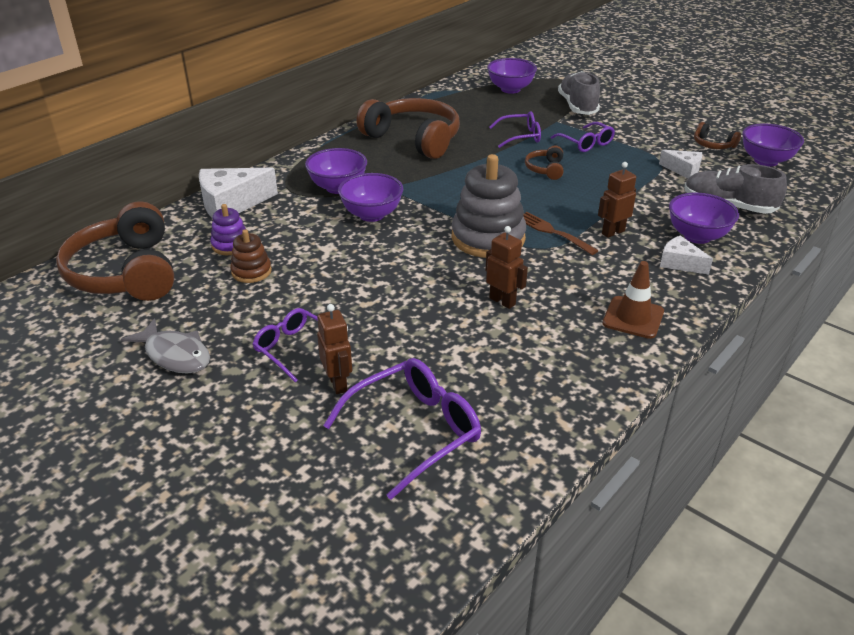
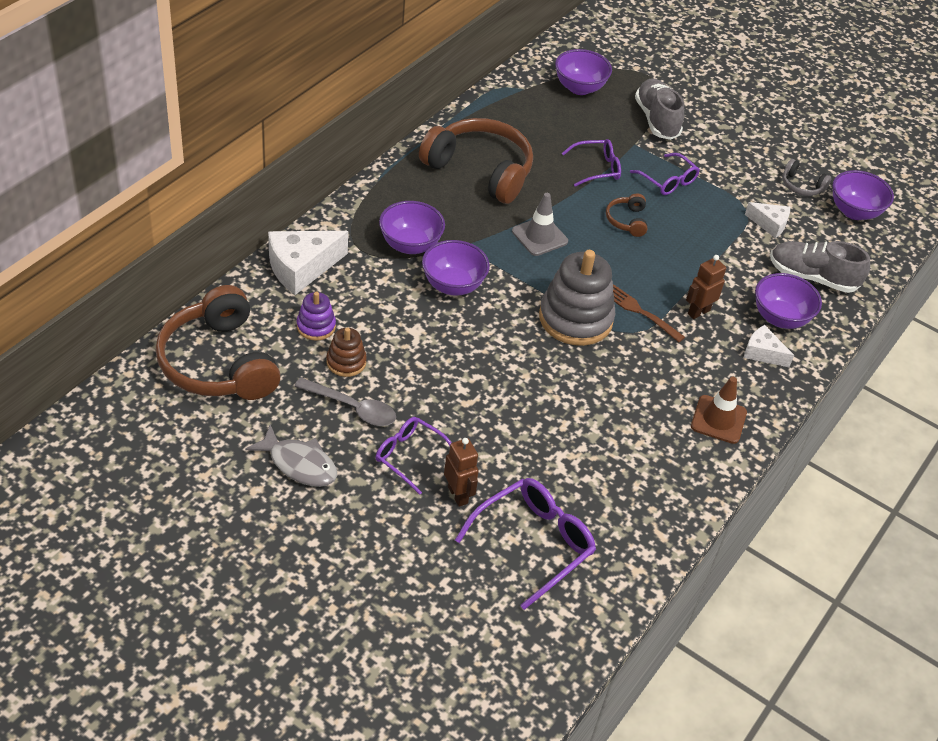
camera: 10 degrees left, 10 degrees up
brown robot [485,226,528,309] -> none
brown headphones [694,122,741,149] -> grey headphones [782,159,831,196]
none -> grey spoon [294,377,396,426]
none -> grey traffic cone [512,193,568,256]

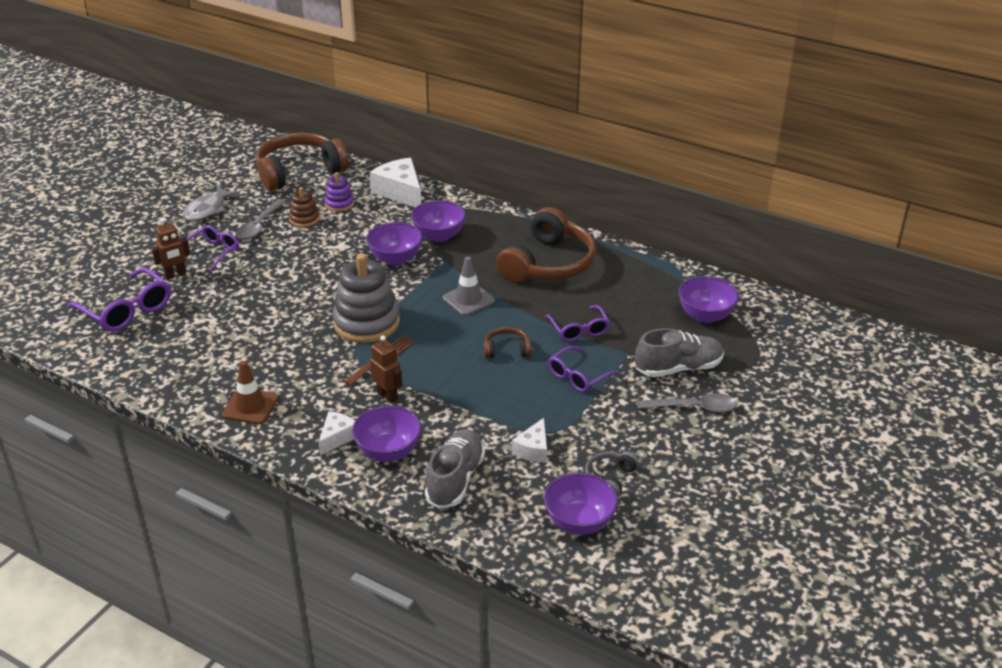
camera: 90 degrees right, 10 degrees down
none -> grey spoon [637,393,737,413]

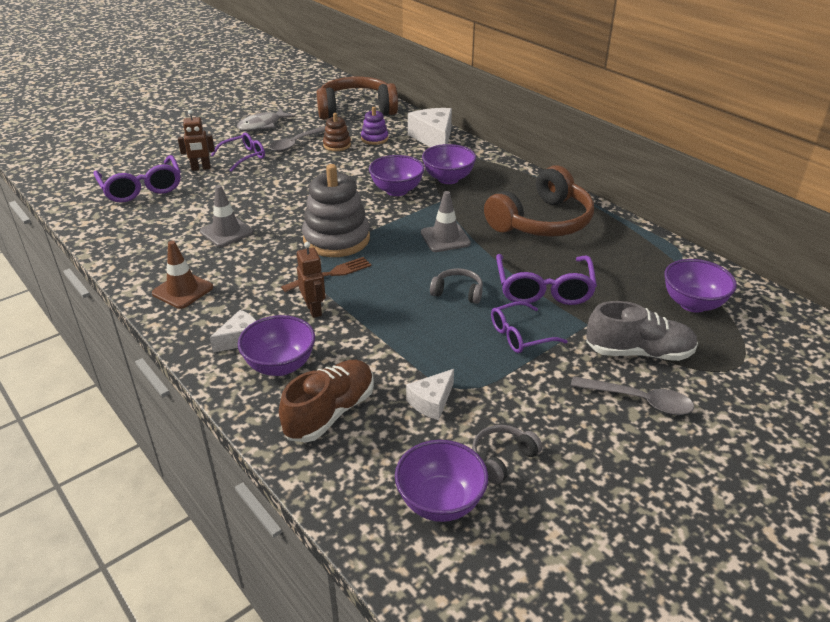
camera: 20 degrees right, 0 degrees up
grey shoe [425,429,485,508] -> brown shoe [279,360,374,442]
brown headphones [484,327,531,358] -> grey headphones [430,268,483,304]
purple glasses [545,305,610,342] -> purple glasses [496,254,597,305], size x1.56
none -> grey traffic cone [200,185,253,247]

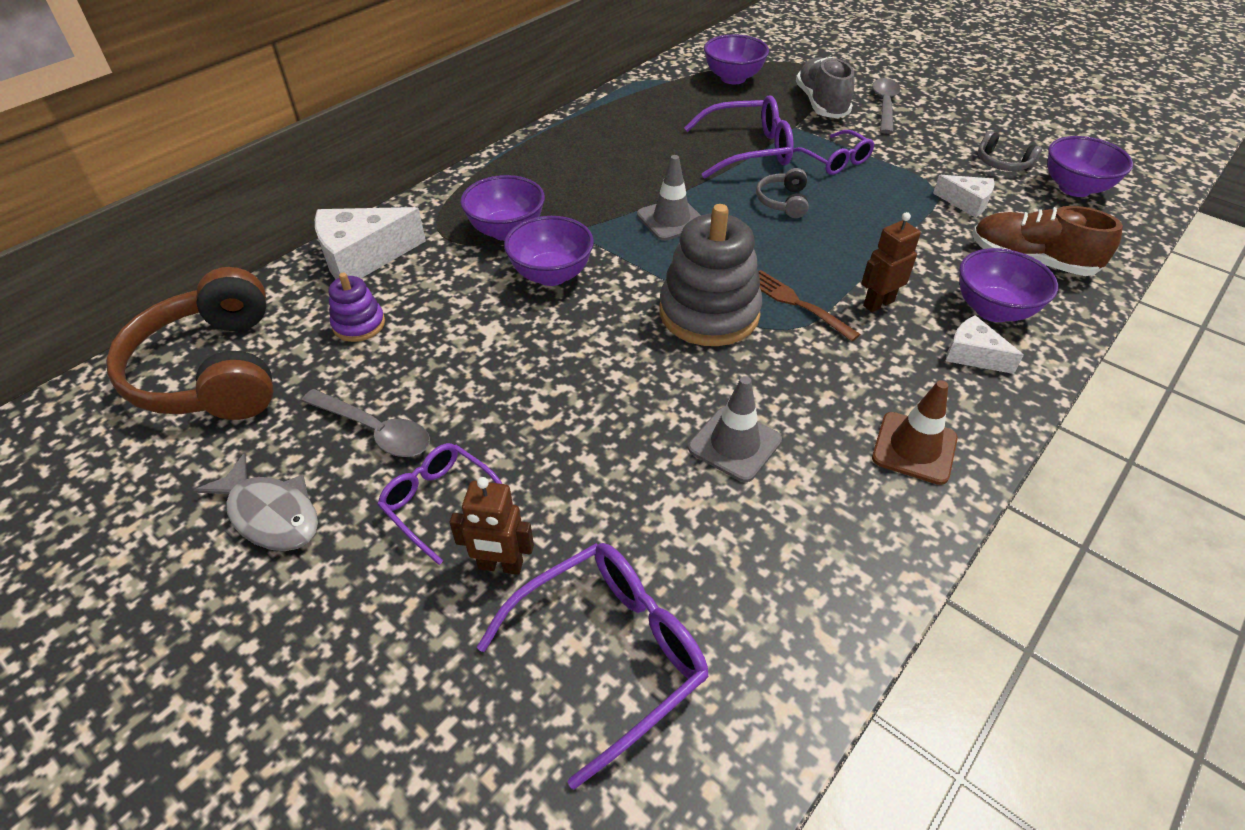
camera: 100 degrees left, 10 degrees up
brown robot [178,110,215,171] -> brown robot turned 120 degrees clockwise [449,477,534,575]
brown stacking toy [323,113,351,151] -> none
brown headphones [484,165,594,237] -> none

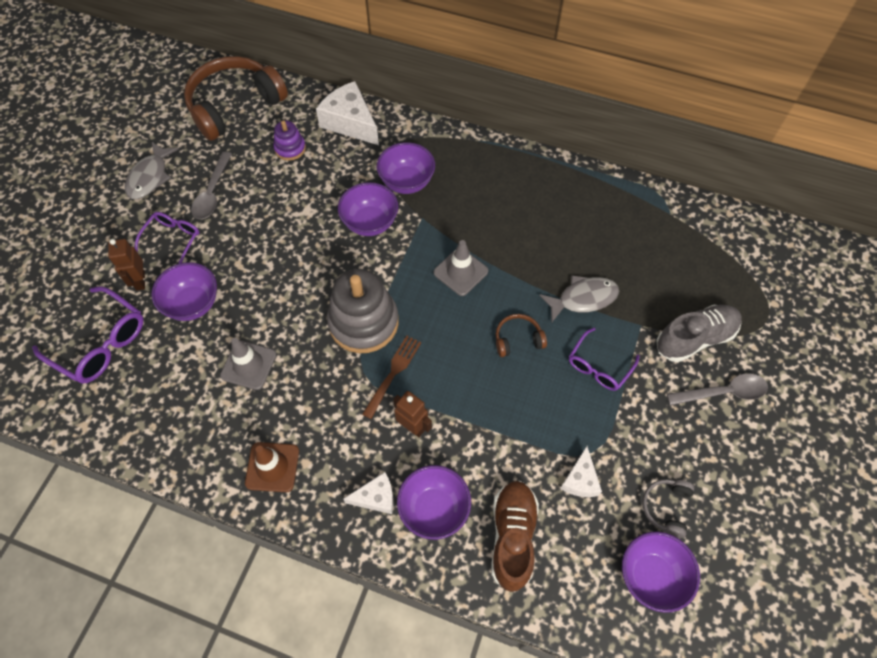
camera: 70 degrees right, 15 degrees up
purple glasses [684,95,793,178] -> grey fish [539,275,619,322]
purple bowl [704,34,769,84] -> purple bowl moved to [151,262,217,321]
grey headphones [756,168,809,218] -> brown headphones [495,314,547,357]
white cheese [946,315,1024,374] -> white cheese turned 60 degrees clockwise [343,472,393,514]

